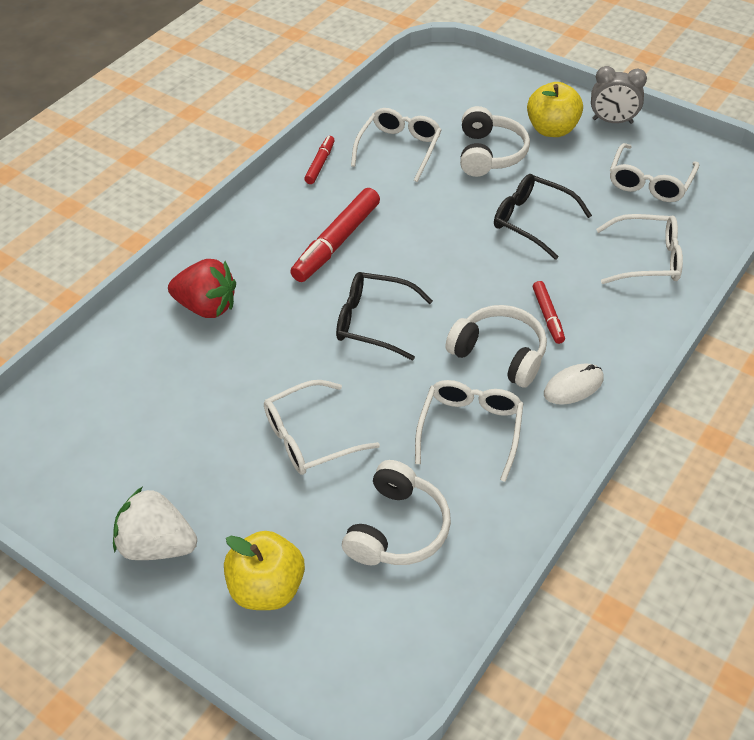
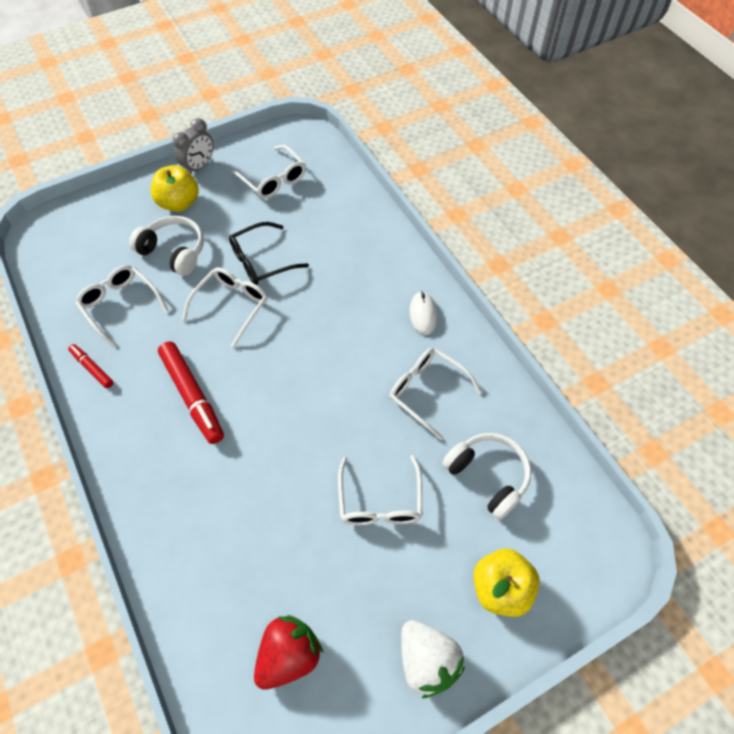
camera: 65 degrees left, 10 degrees up
white strawberry [113,487,197,560] -> white strawberry turned 75 degrees counterclockwise [401,620,465,698]
red strawberry [168,259,236,318] -> red strawberry moved to [254,615,323,690]
black glasses [336,272,433,360] -> none
white headphones [445,305,547,388] -> none
red marker [533,281,565,344] -> none
white glasses [596,214,683,284] -> white glasses moved to [182,267,268,347]

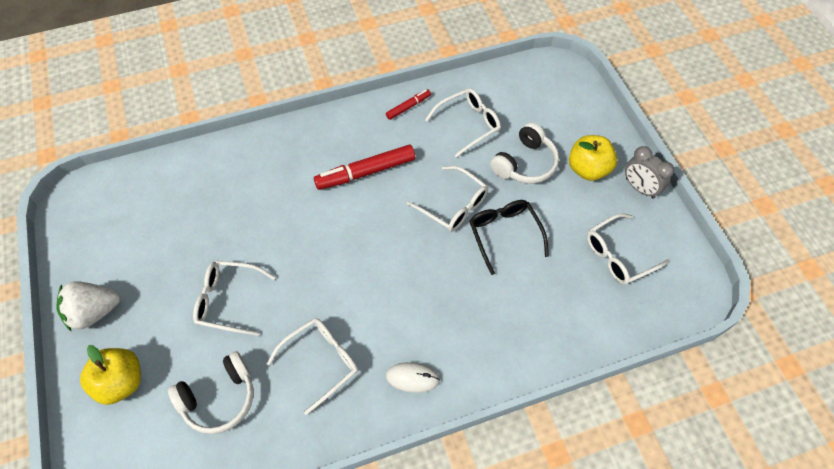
camera: 100 degrees right, 0 degrees up
red strawberry [254,615,323,690] -> none

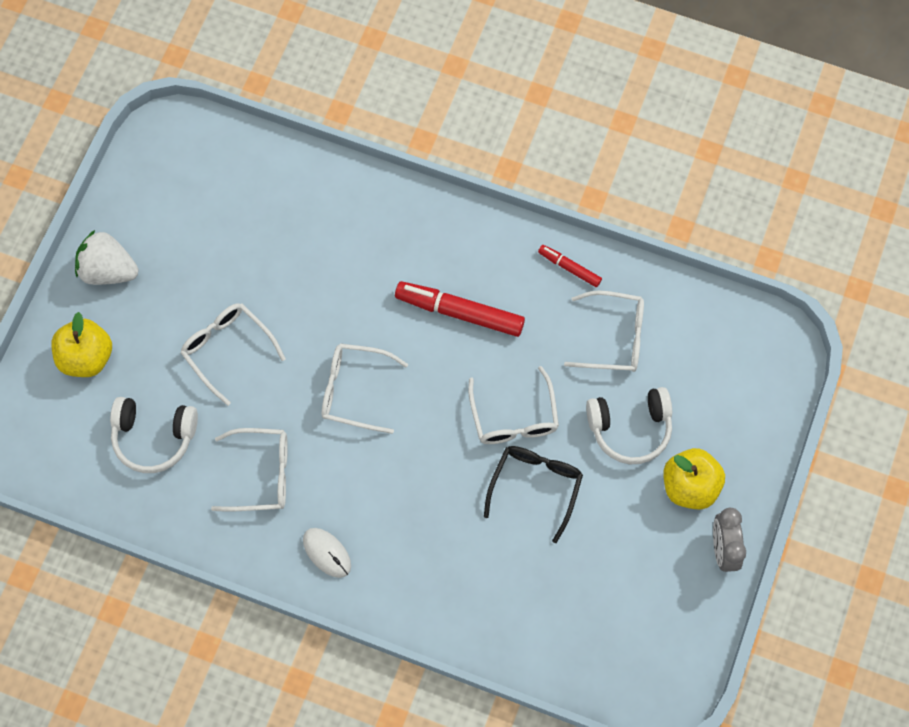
camera: 40 degrees right, 10 degrees up
red marker [386,89,431,120] -> red marker turned 150 degrees counterclockwise [538,245,602,287]
white glasses [587,213,670,285] -> white glasses moved to [322,343,408,434]

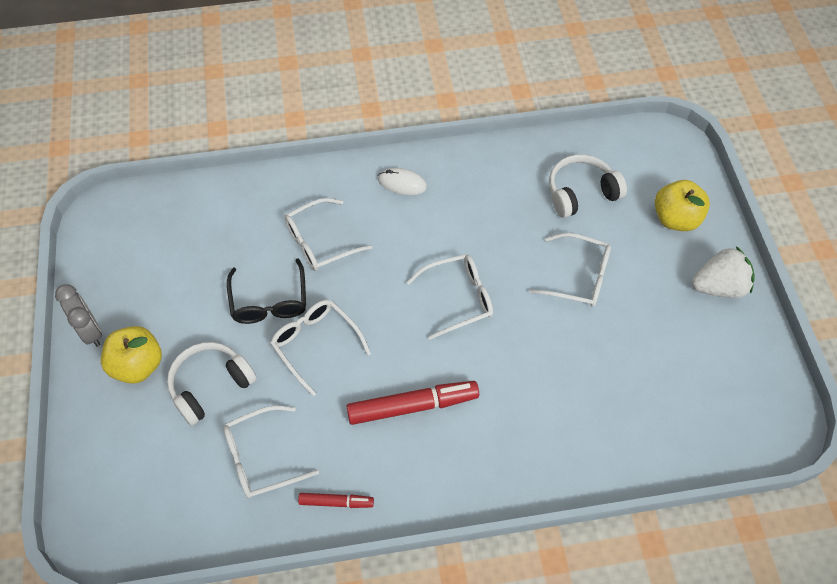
camera: 150 degrees right, 10 degrees down
white glasses [211,428,288,512] -> white glasses moved to [285,198,373,271]

